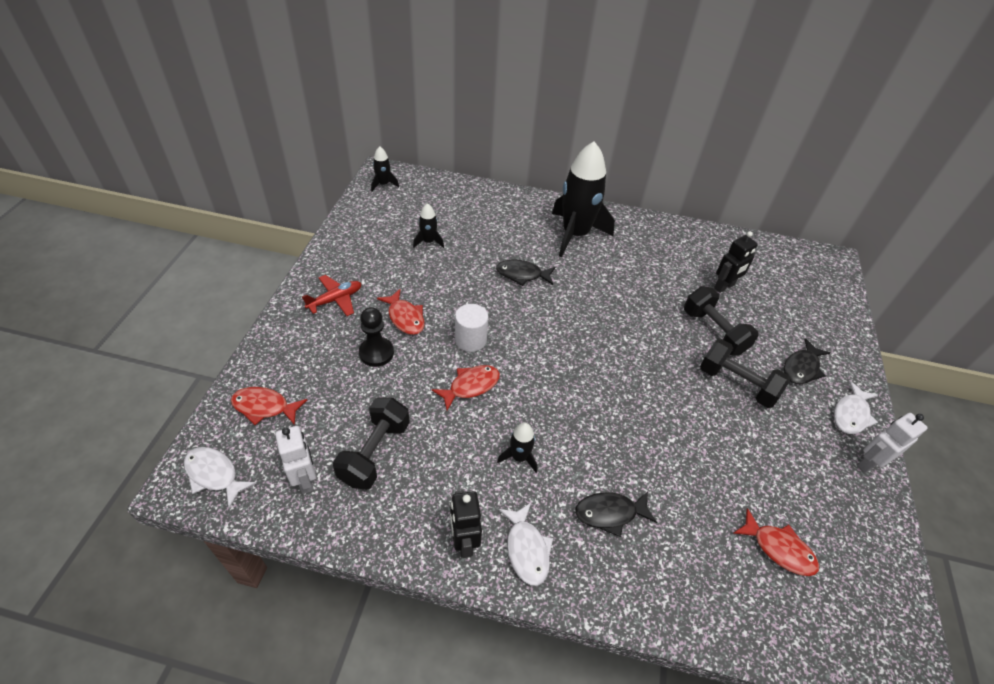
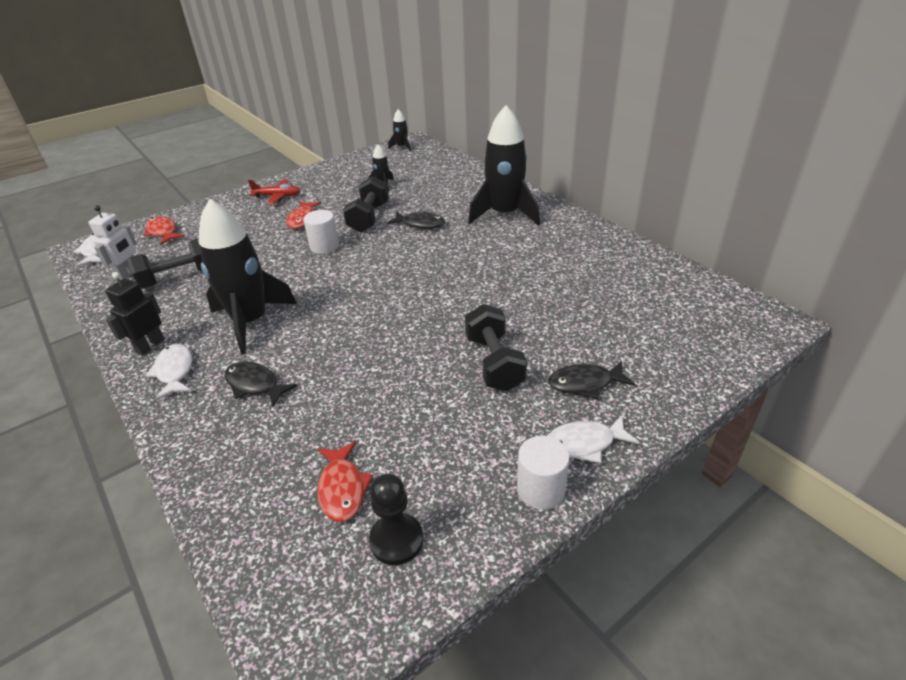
camera: 45 degrees right, 10 degrees down
black pawn [359,307,394,367] -> black pawn moved to [369,474,424,565]
red fish [432,365,500,411] -> none
black fish [496,259,555,286] -> black fish turned 150 degrees clockwise [387,211,445,229]
black rocket [497,423,537,473] -> black rocket [199,199,297,354], size x2.28
white fish [499,503,553,586] -> white fish turned 135 degrees clockwise [145,344,192,400]
black dumbbell [684,286,759,355] -> black dumbbell moved to [343,176,389,233]
black robot [714,231,758,293] -> none
white robot [857,413,928,473] -> white cylinder [517,436,570,510]

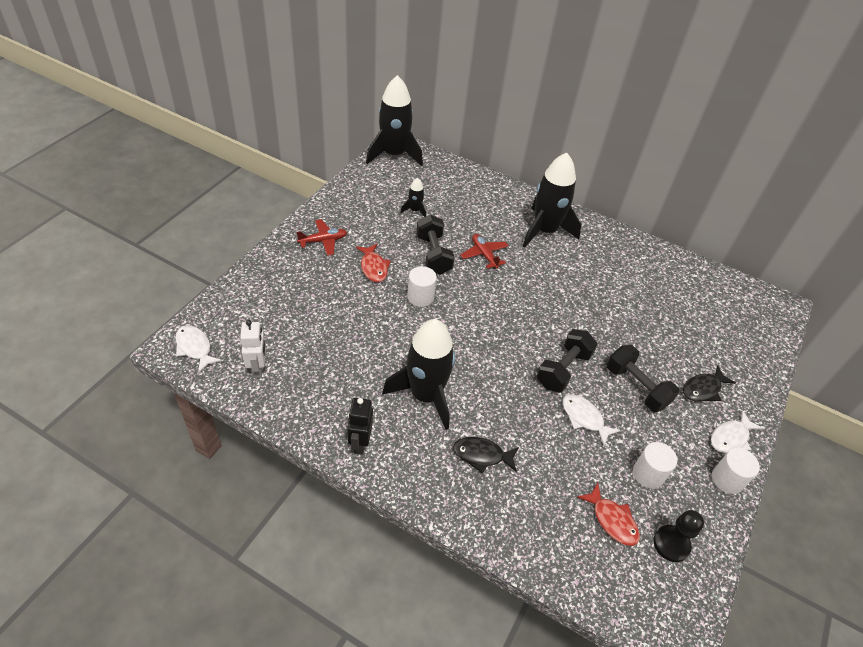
camera: 30 degrees left, 10 degrees up
black dumbbell [128,238,202,289] -> black dumbbell moved to [537,329,598,393]
red fish [143,216,185,245] -> none
white fish [145,344,192,400] -> white fish moved to [562,395,621,446]
black fish [387,211,445,229] -> red plane [460,234,508,269]
black rocket [388,109,411,151] -> black rocket [366,75,423,166], size x2.28
none -> white cylinder [633,442,677,489]

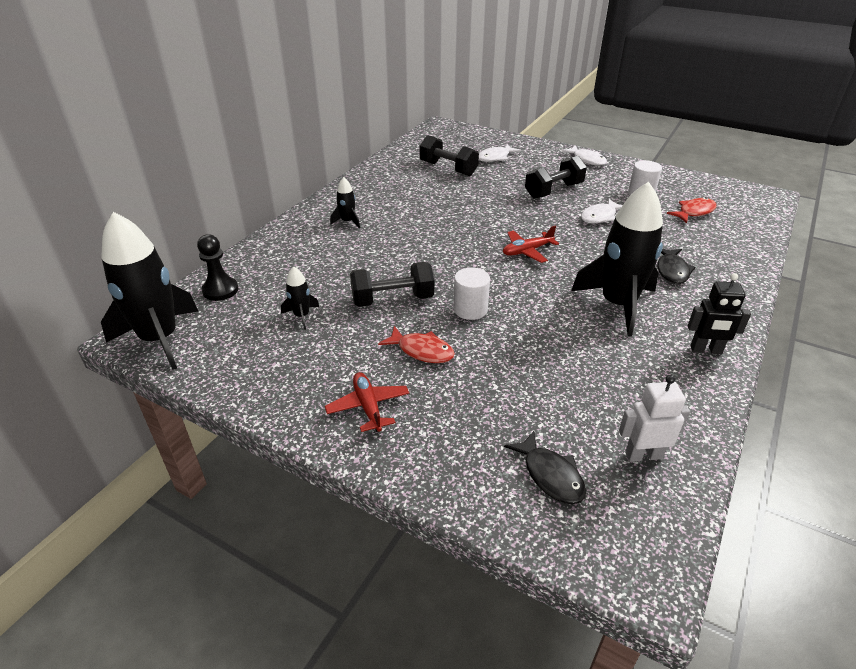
camera: 85 degrees left, 10 degrees down
white fish [176,325,222,373] -> white fish moved to [479,144,521,162]
red fish [356,244,391,282] -> red fish turned 45 degrees clockwise [378,326,455,363]
red plane [460,234,508,269] -> red plane moved to [503,226,559,263]
black rocket [523,153,581,248] -> black rocket [330,177,360,228], size x0.44
black dumbbell [537,329,598,393] -> black dumbbell moved to [420,135,479,176]
black pawn [654,510,704,562] -> black pawn moved to [197,234,238,301]
black fish [683,365,736,402] -> black fish moved to [504,431,586,504]
white cylinder [712,448,760,494] -> none

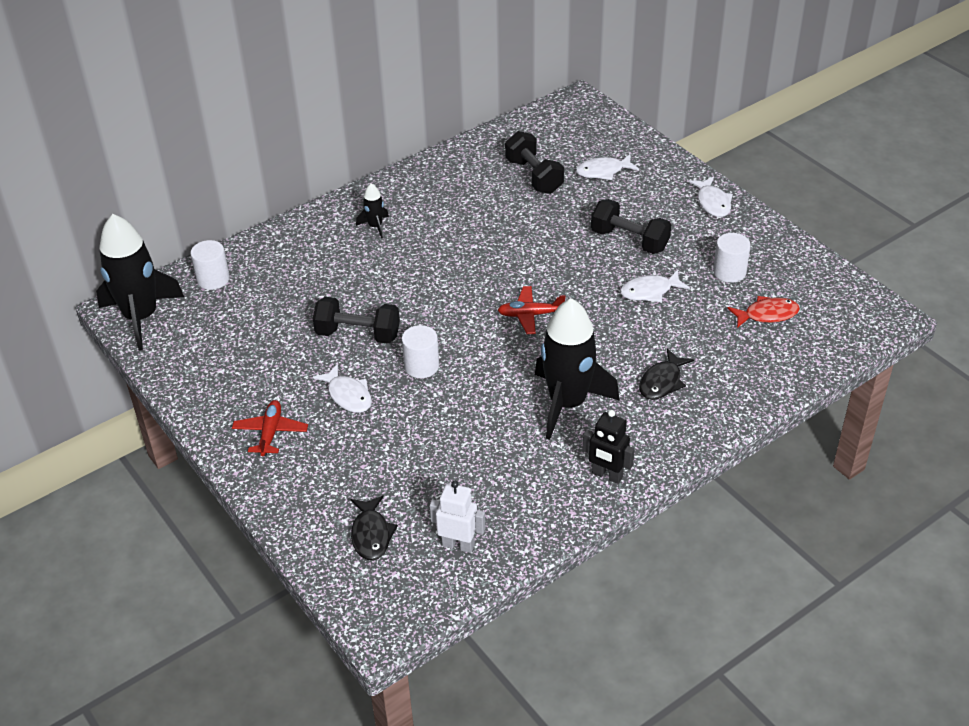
camera: 25 degrees right, 5 degrees up
black pawn [197,234,238,301] -> white cylinder [191,240,230,290]
black rocket [281,266,319,330] -> none
red fish [378,326,455,363] -> white fish [312,363,372,413]
black dumbbell [525,156,587,199] -> black dumbbell turned 45 degrees clockwise [591,199,671,254]

